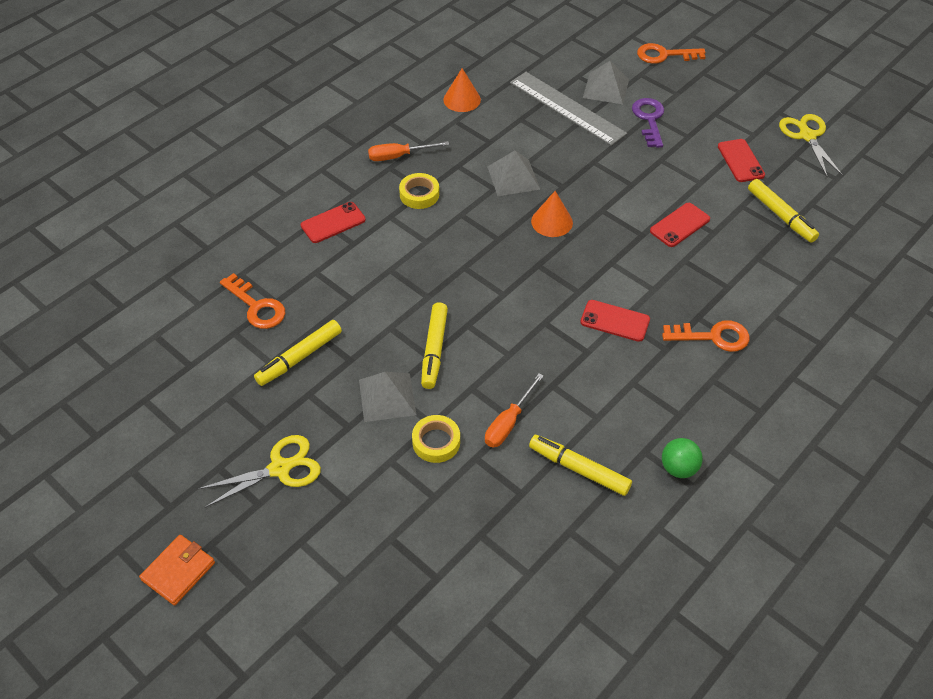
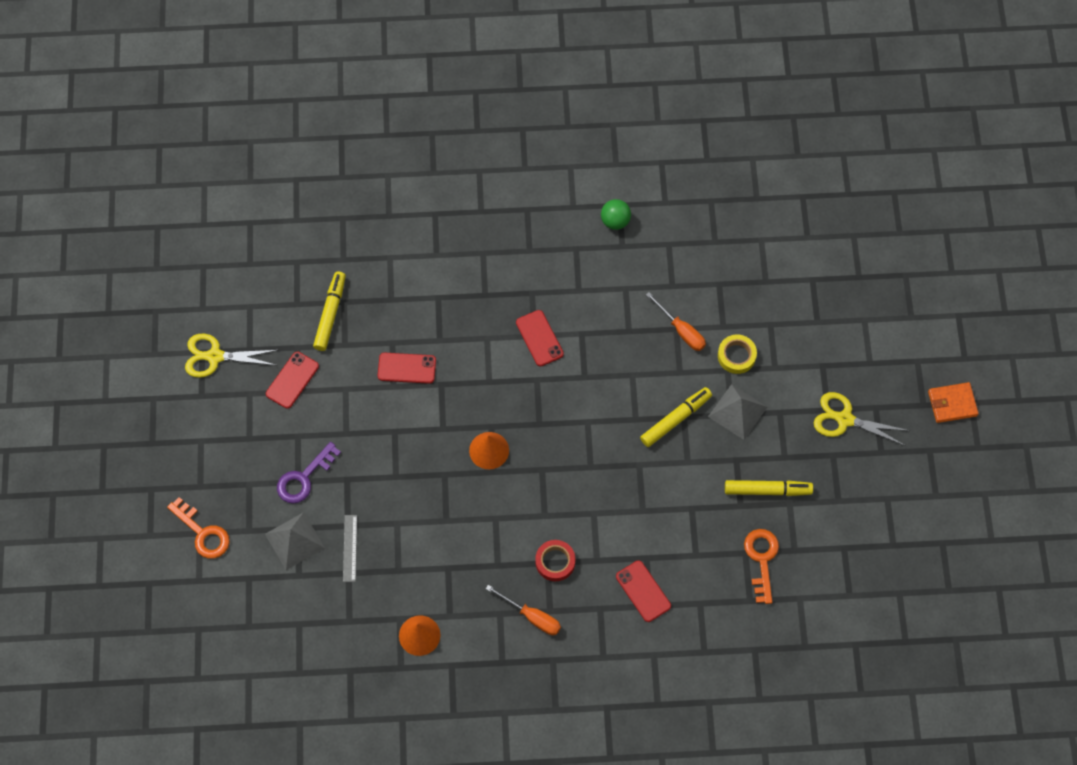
camera: 135 degrees left, 15 degrees up
red phone [301,202,366,243] -> red phone turned 45 degrees clockwise [616,560,671,622]
yellow tape [399,173,439,209] -> red tape [535,540,576,581]
orange screwdriver [485,373,544,447] -> orange screwdriver turned 60 degrees clockwise [646,292,706,351]
grey pyramid [487,150,540,196] -> none
grey ruler [510,72,627,146] -> grey ruler [343,515,357,582], size x0.48
yellow marker [529,435,632,496] -> none
orange key [662,320,749,352] -> none
yellow scissors [779,114,843,178] -> yellow scissors turned 60 degrees clockwise [185,334,278,378]

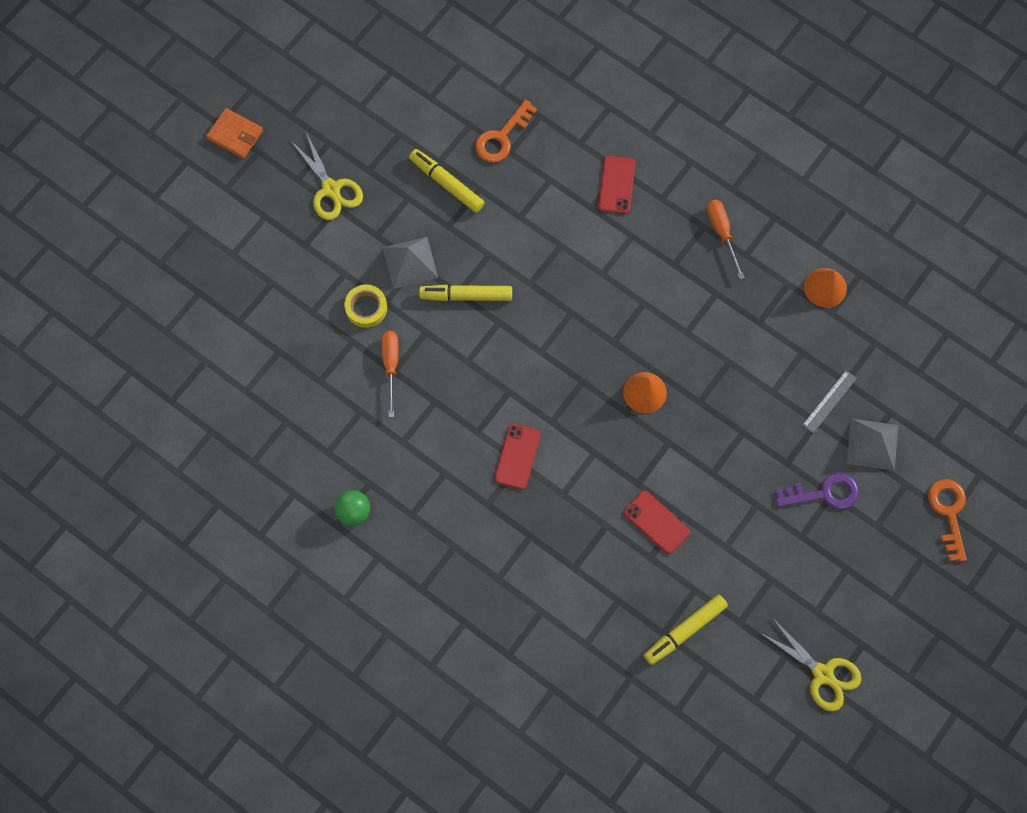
camera: 140 degrees left, 5 degrees up
red phone [266,352,319,409] -> none
red tape [535,540,576,581] -> none

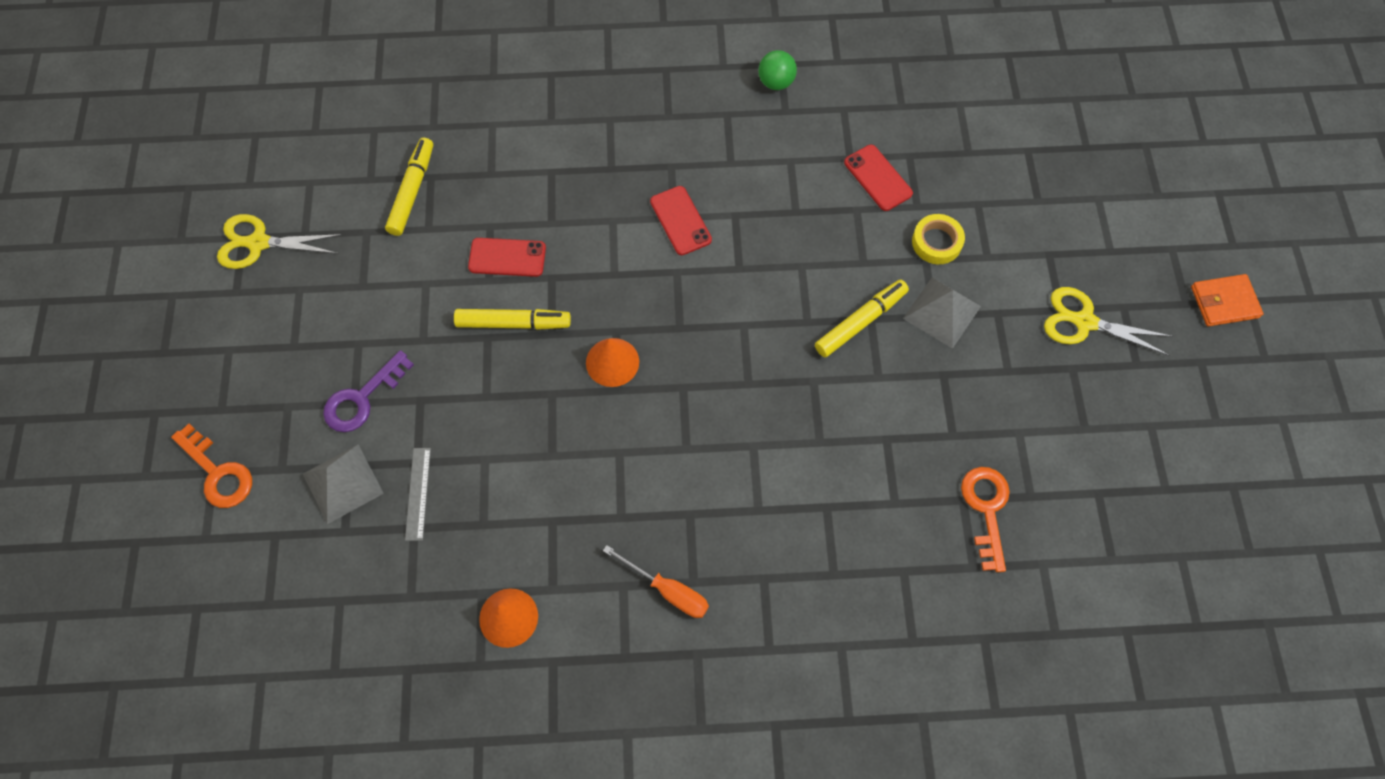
camera: 140 degrees right, 5 degrees down
orange screwdriver [382,331,399,417] -> none
yellow marker [409,149,485,213] -> yellow marker moved to [454,309,571,330]
red phone [598,156,635,214] -> red phone moved to [844,145,913,211]

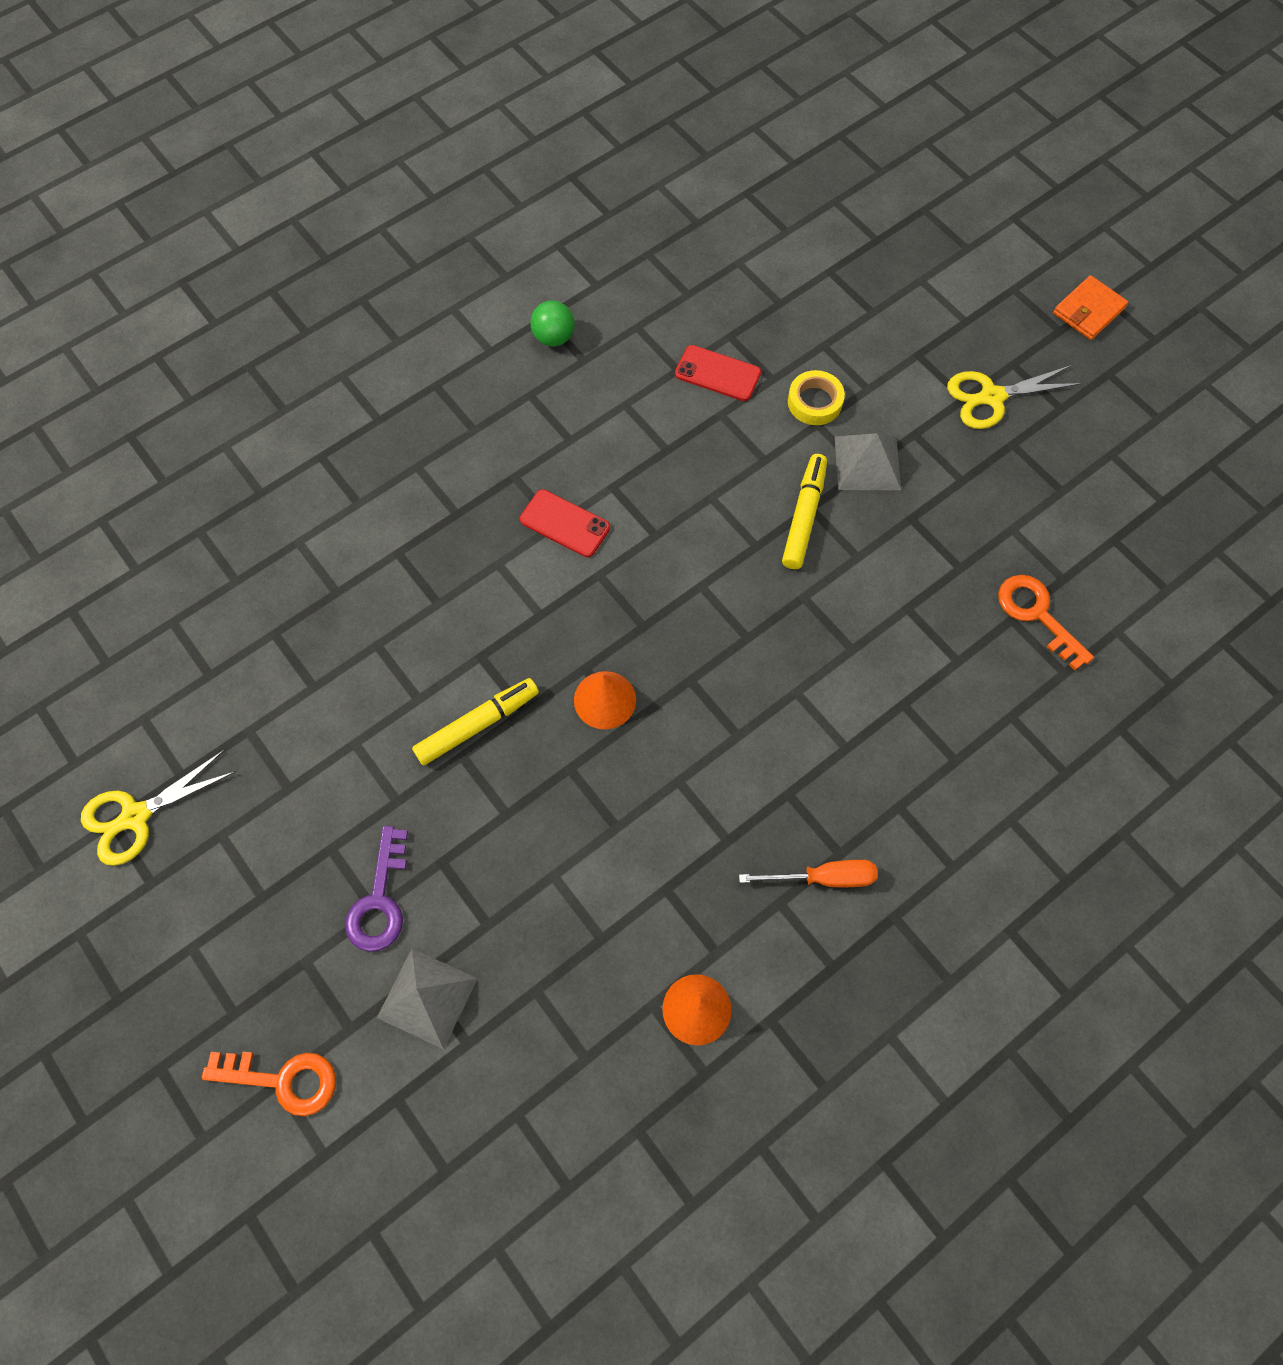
camera: 35 degrees left, 0 degrees up
yellow marker [385,138,433,236] -> none
grey ruler [405,448,431,541] -> none
red phone [468,238,546,277] -> none

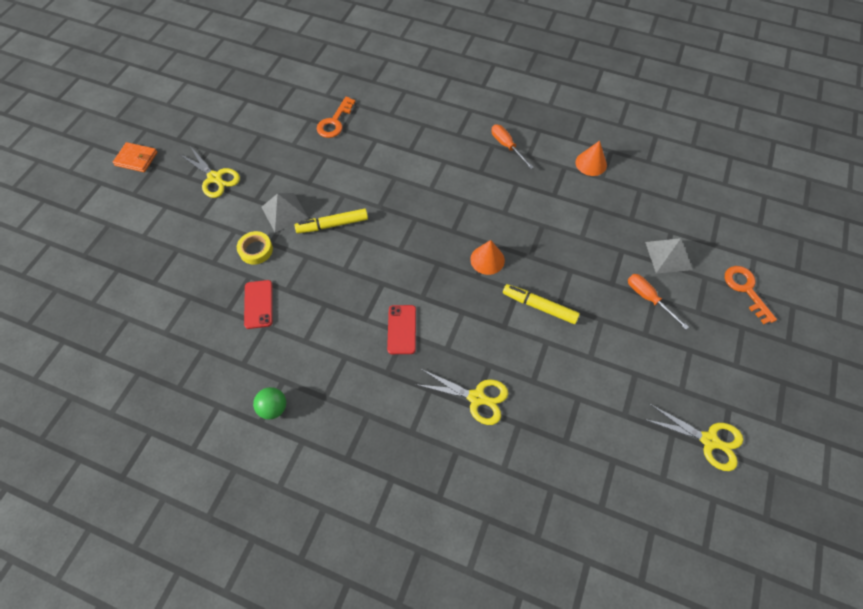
camera: 120 degrees left, 5 degrees down
purple key [345,826,408,952] -> orange screwdriver [628,274,689,330]
none -> yellow scissors [415,369,508,425]

